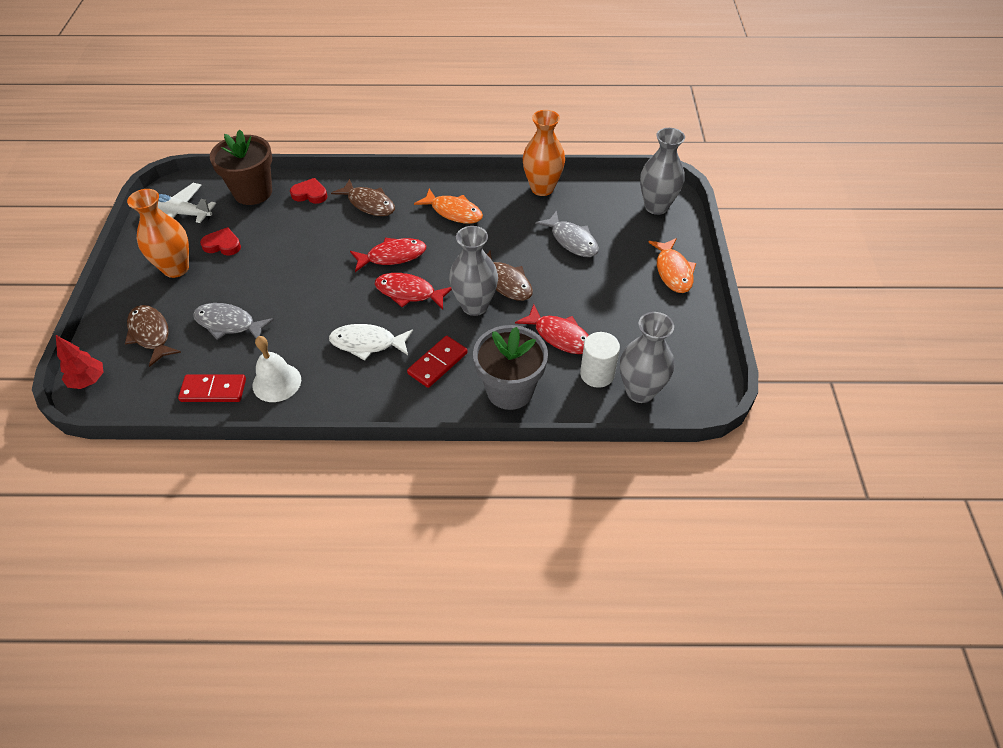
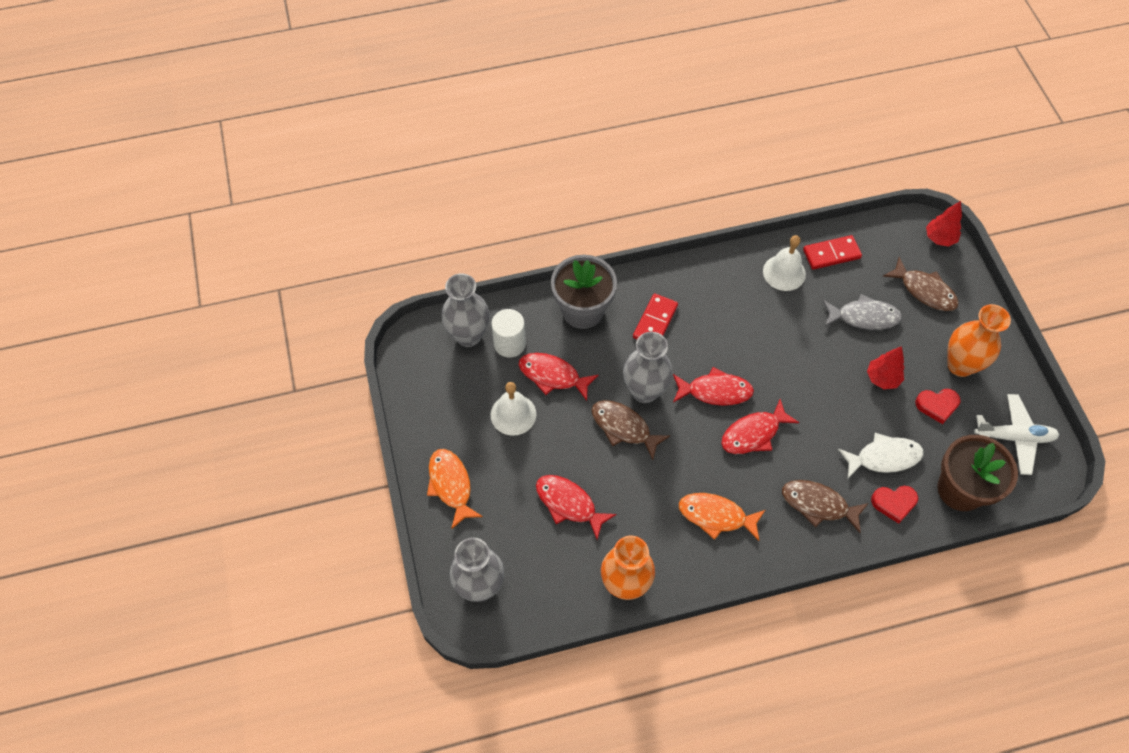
camera: 165 degrees right, 10 degrees up
white fish [329,324,413,361] -> white fish moved to [838,433,924,478]
grey fish [535,210,599,257] -> red fish [536,475,616,540]
none -> white bell [491,382,536,436]
none -> red tree [867,346,905,389]

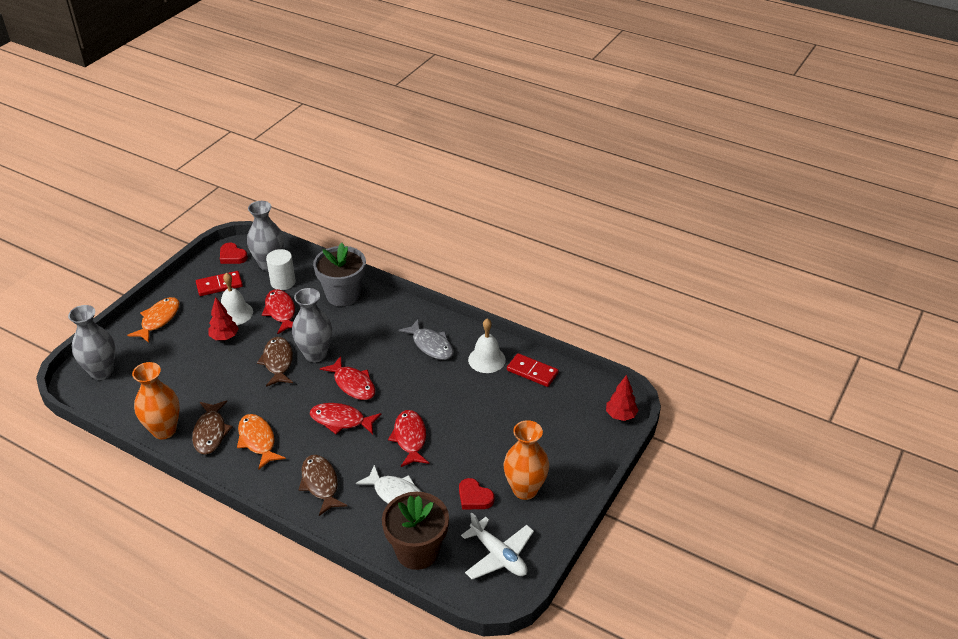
camera: 45 degrees right, 20 degrees down
red fish [536,475,616,540] -> red fish moved to [388,410,429,467]
red domino [633,293,678,340] -> red domino moved to [196,271,243,296]
grey fish [823,294,902,330] -> grey fish moved to [399,319,454,360]
red tree [867,346,905,389] -> red tree moved to [208,297,239,340]
red heart [871,486,918,524] -> red heart moved to [220,243,248,264]
brown fish [883,257,959,311] -> brown fish moved to [192,400,233,455]

